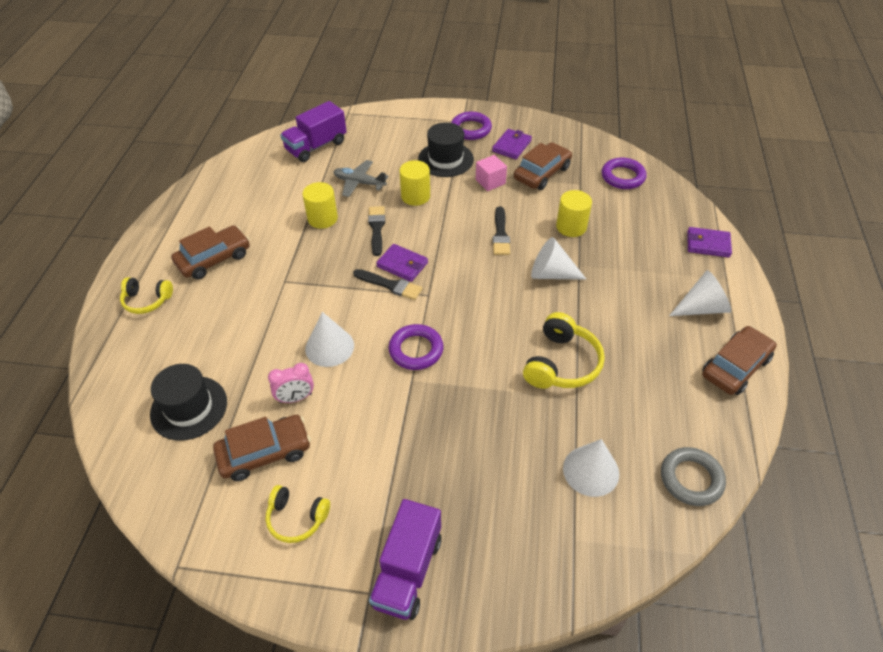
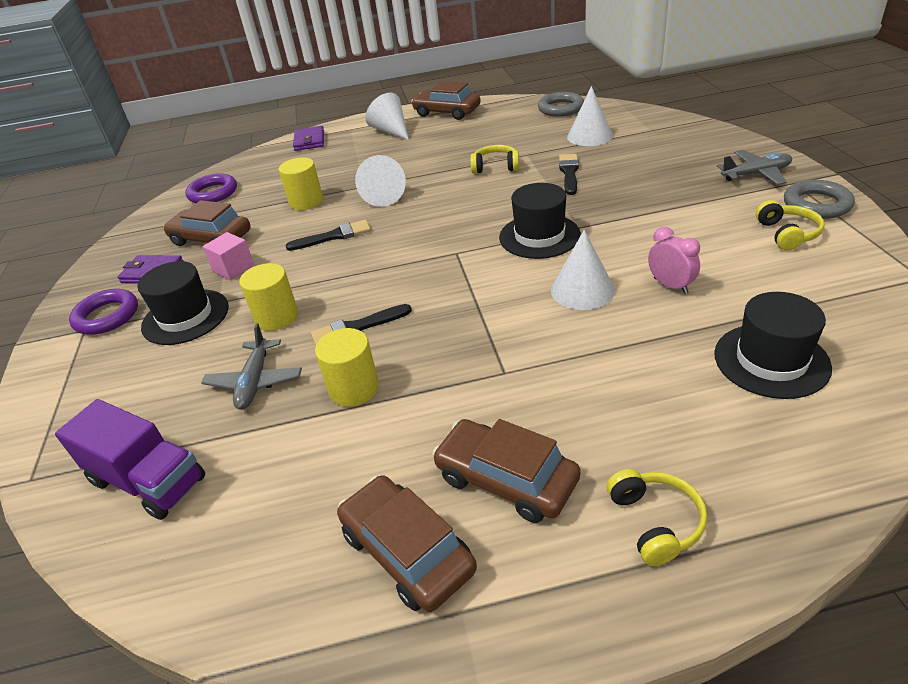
camera: 105 degrees left, 10 degrees down
brown car [213,415,311,481] -> brown car moved to [337,475,477,612]
black brush [353,269,423,300] -> black brush moved to [559,154,579,195]
purple truck [369,499,442,620] -> grey plane [717,150,792,185]
purple wallet [376,244,428,282] -> none
purple ring [389,324,444,370] -> black hat [499,183,581,259]
yellow headphones [523,312,605,389] -> yellow headphones [470,145,519,174], size x0.64
none -> grey ring [784,180,855,219]

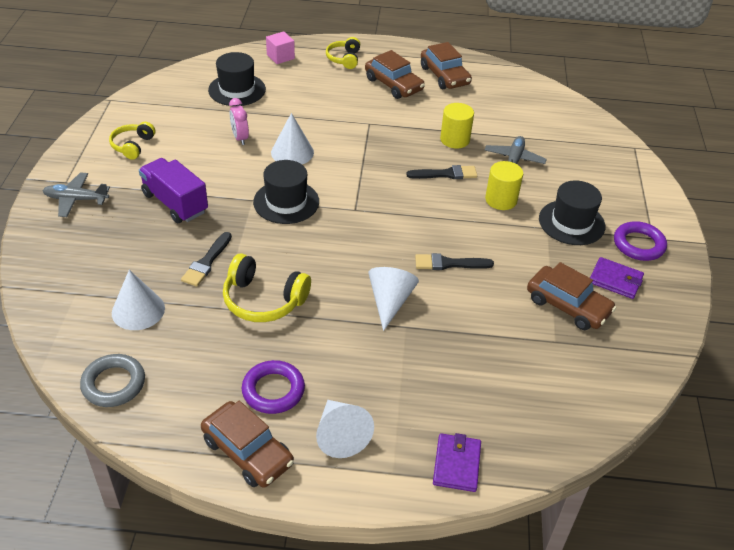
camera: 170 degrees left, 5 degrees up
purple truck [55,399,205,520] -> purple truck moved to [139,158,208,223]
purple ring [185,173,237,203] -> purple ring moved to [242,360,305,414]
pink cube [202,232,254,280] -> pink cube moved to [266,31,295,64]
yellow cylinder [279,157,323,210] -> none
yellow headphones [470,145,519,174] -> yellow headphones [223,253,311,322], size x1.56
grey ring [784,180,855,219] -> none

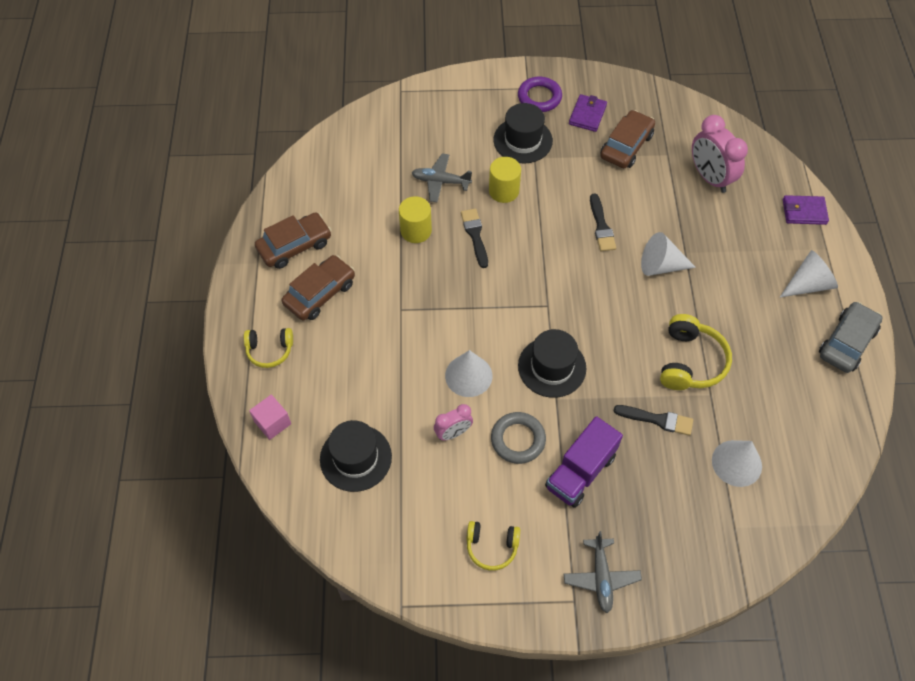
camera: 95 degrees left, 15 degrees up
grey ring [80,354,145,407] -> grey ring moved to [491,412,546,464]
brown car [201,401,294,487] -> grey car [819,302,883,373]
purple ring [242,360,305,414] -> none
none -> pink clock [692,115,748,193]

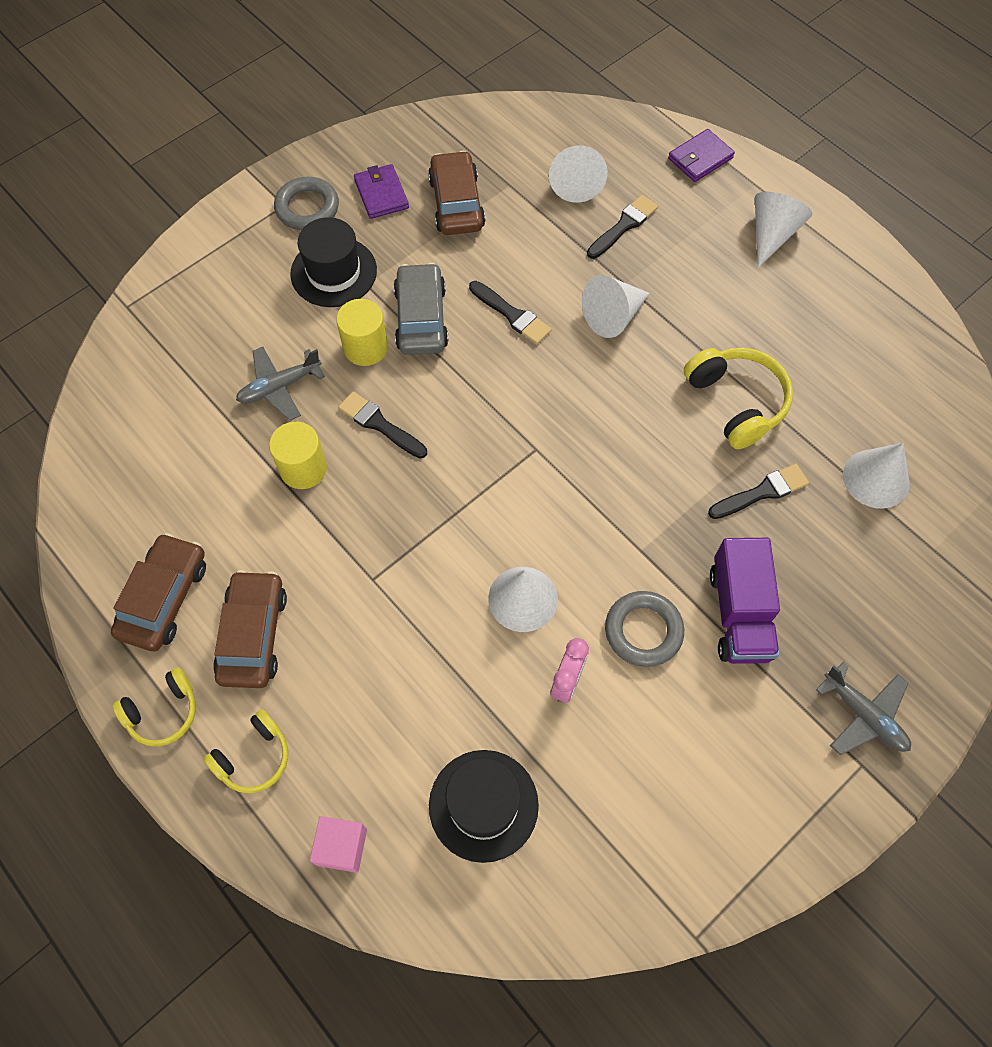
camera: 40 degrees left, 5 degrees up
yellow headphones [466,521,520,571] -> yellow headphones moved to [113,667,196,746]
purple ring [518,77,562,112] -> grey ring [274,177,339,230]
black hat [518,329,586,398] -> none
pink clock [692,115,748,193] -> white cone [549,145,608,203]
grey car [819,302,883,373] -> grey car moved to [393,263,449,355]
none -> black brush [587,195,658,259]

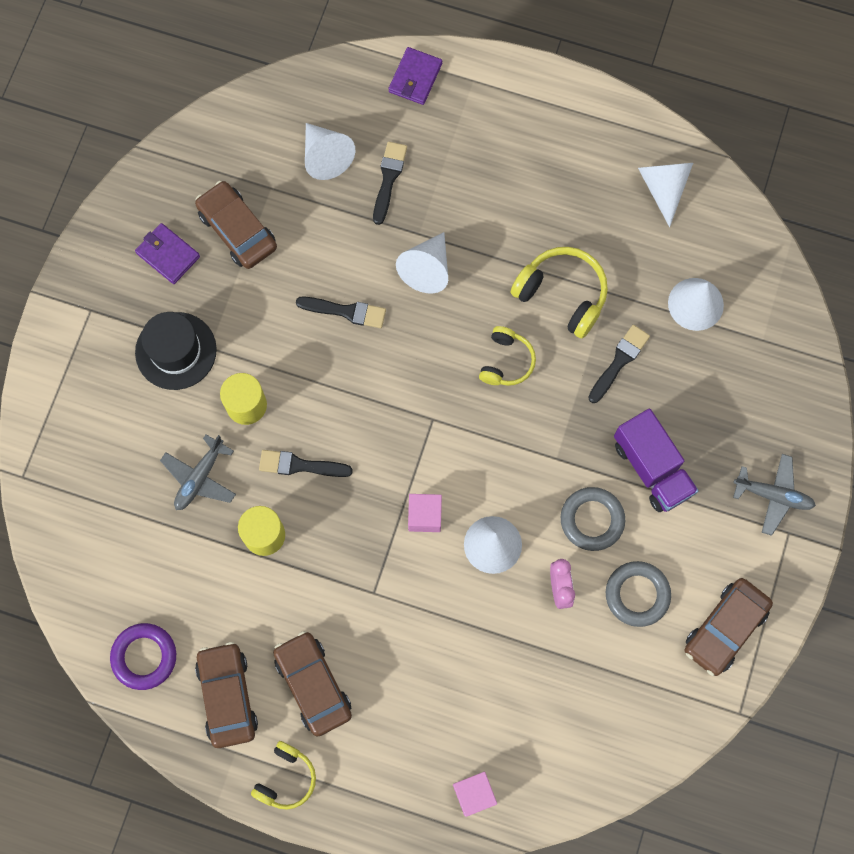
camera: 30 degrees left, 10 degrees up
yellow headphones [204,709,288,793] -> yellow headphones moved to [479,326,536,386]
grey ring [274,177,339,230] -> grey ring moved to [606,561,671,627]
grey car [393,263,449,355] -> none
black hat [429,750,539,863] -> none
white cone [755,192,812,268] -> white cone moved to [638,163,693,227]
none -> purple ring [110,623,176,690]
none -> pink cube [408,494,442,532]
none -> brown car [685,578,773,676]

